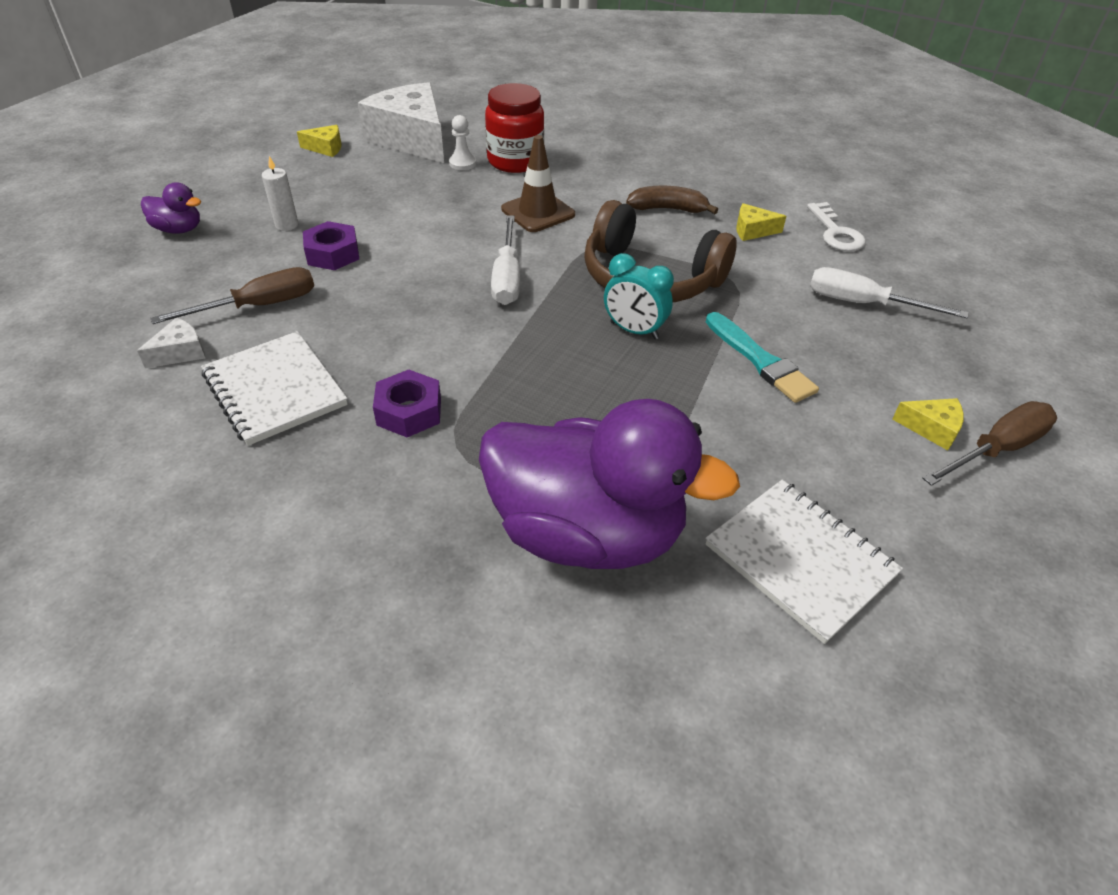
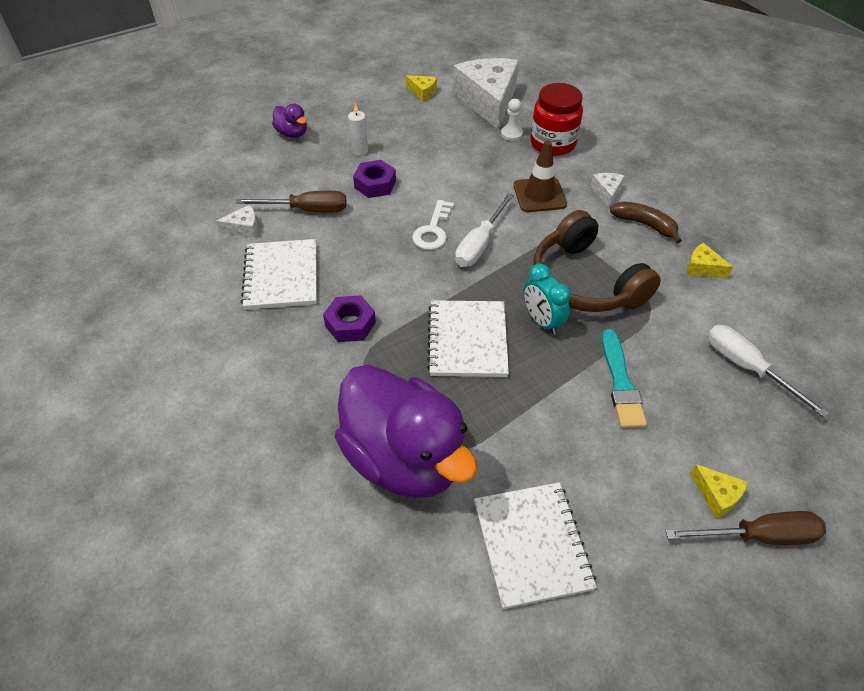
camera: 30 degrees right, 5 degrees up
white key [807,202,866,251] -> white key moved to [412,200,454,250]
none -> white notebook [427,300,509,377]
none -> white cheese [590,173,624,208]

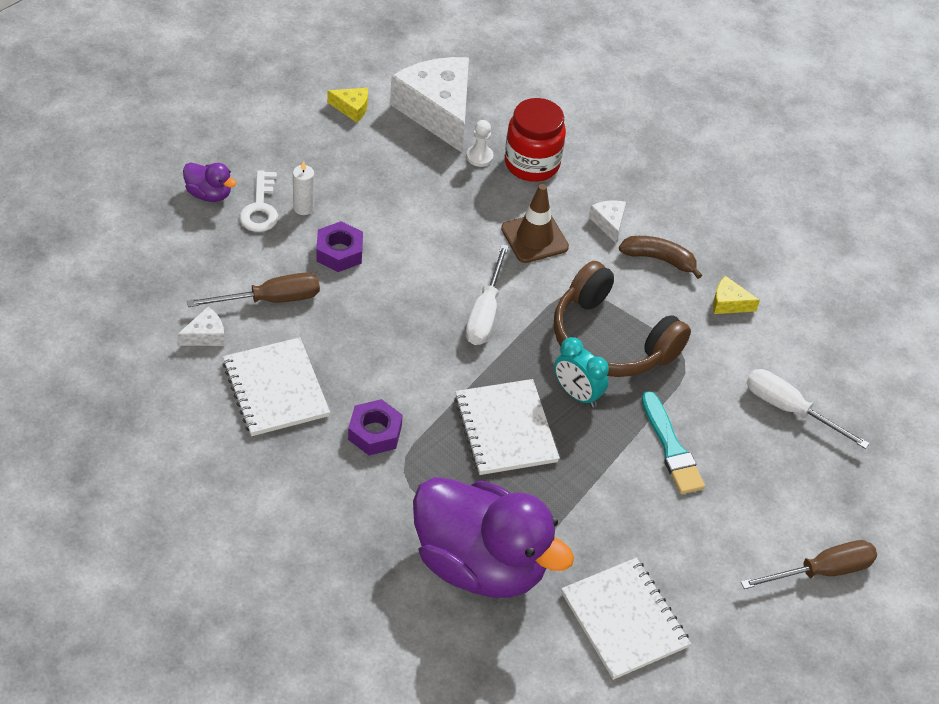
camera: 20 degrees left, 0 degrees up
white key [412,200,454,250] -> white key moved to [240,170,278,232]
yellow cheese [690,464,748,519] -> none

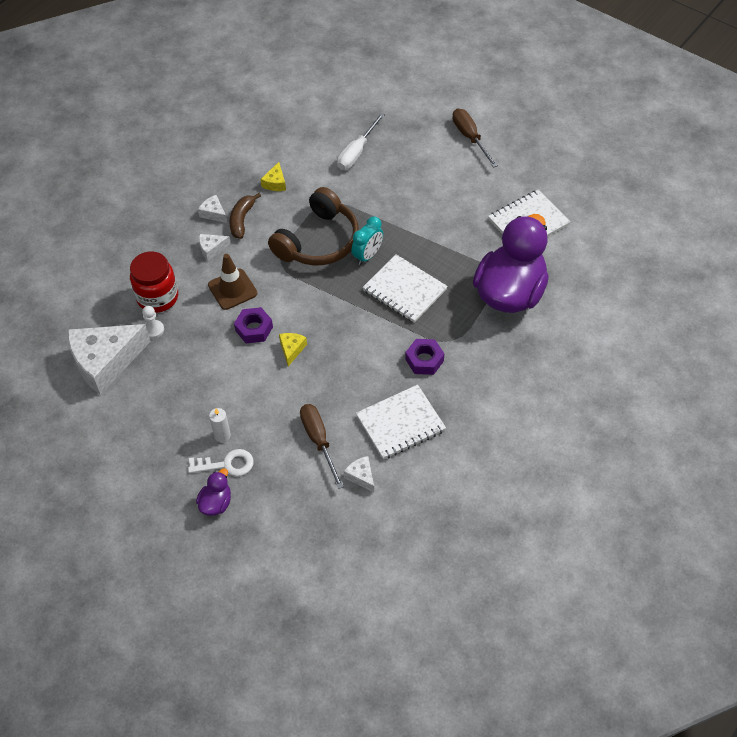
camera: 90 degrees left, 5 degrees up
purple nut [316,221,363,272] -> purple nut moved to [234,307,273,343]
yellow cheese [327,88,368,123] -> yellow cheese moved to [279,333,307,366]
white notebook [454,379,560,475] -> white notebook turned 60 degrees clockwise [362,254,448,323]
white screwdriver [466,244,509,345] -> none
turquoise brush [642,391,705,494] -> none
none -> white cheese [198,195,227,223]

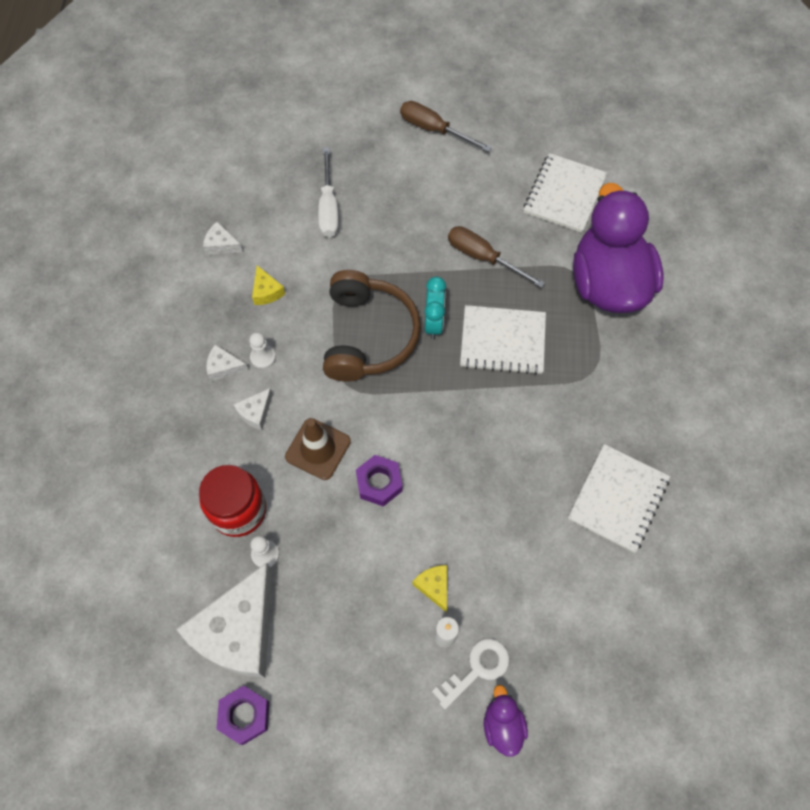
camera: 35 degrees left, 10 degrees up
brown banana [229,193,261,239] -> white pawn [249,332,276,369]
yellow cheese [279,333,307,366] -> yellow cheese moved to [412,565,447,612]
brown screwdriver [300,404,344,489] -> brown screwdriver moved to [448,226,545,288]
white cheese [344,456,374,492] -> white cheese moved to [203,222,243,255]
purple nut [405,339,444,375] -> purple nut moved to [216,686,269,745]

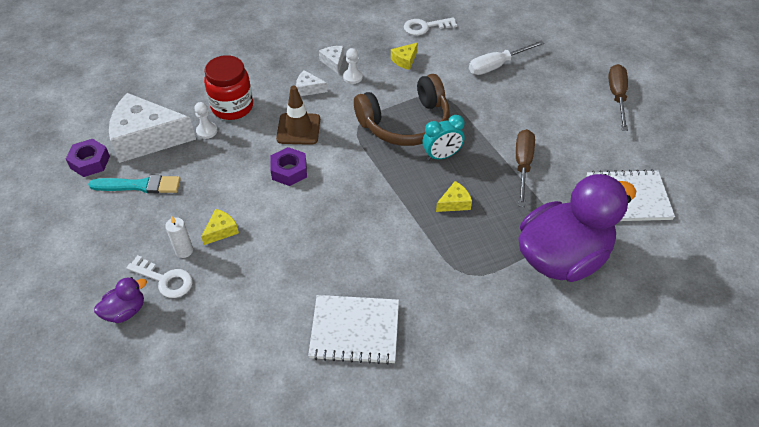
camera: 65 degrees right, 15 degrees down
white cheese [203,222,243,255] -> white key [404,17,457,35]
white notebook [460,305,546,375] -> yellow cheese [436,181,472,212]
none -> turquoise brush [88,175,181,194]

